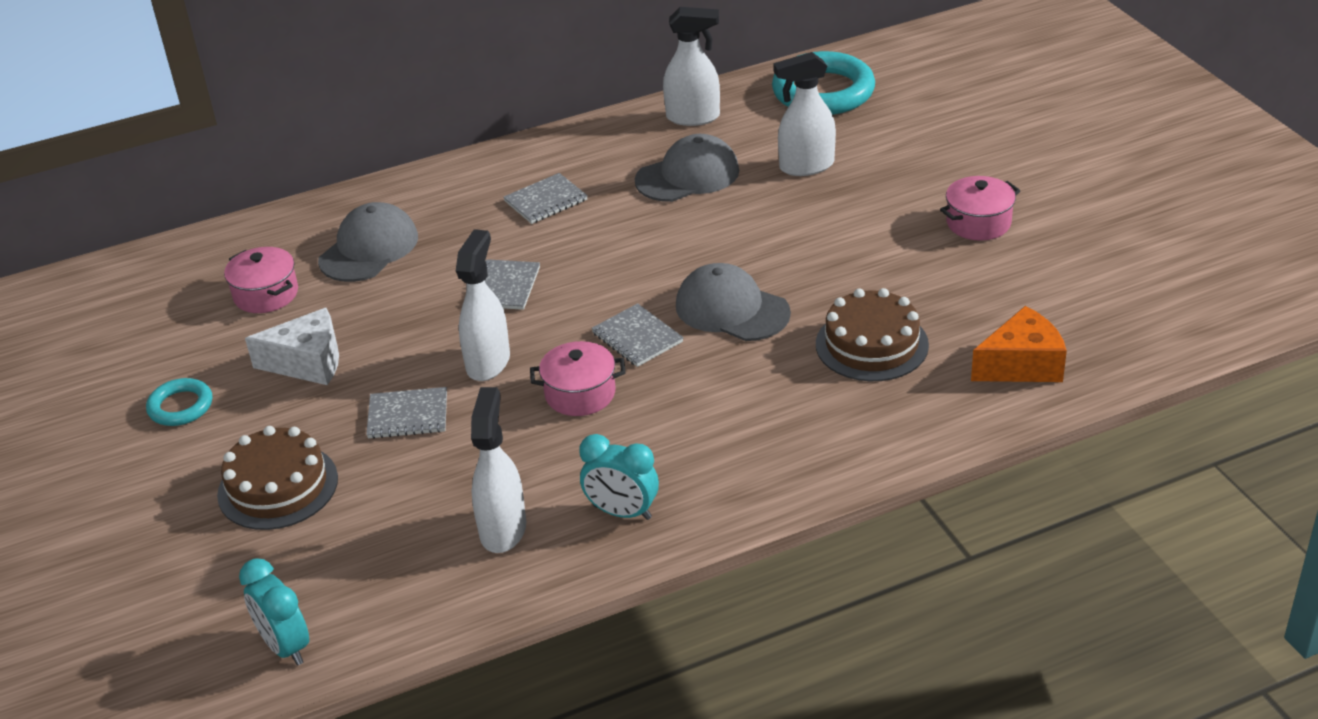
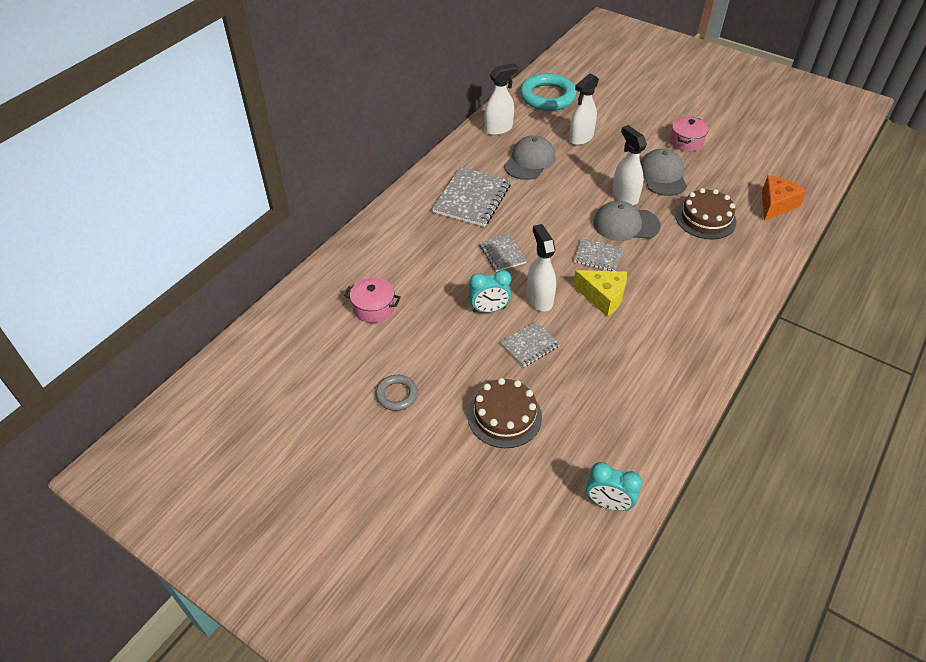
camera: 35 degrees left, 10 degrees up
turquoise ring [146,378,212,426] -> grey ring [375,375,418,411]
white cheese [245,308,339,385] -> none
grey cap [318,202,418,282] -> grey cap moved to [640,149,687,196]
white spray bottle [471,387,526,553] -> white spray bottle moved to [612,125,647,205]
grey notebook [503,173,588,224] -> grey notebook [432,167,511,227], size x1.79
pink pot [530,341,626,416] -> yellow cheese [573,270,627,317]
turquoise clock [579,434,659,520] -> turquoise clock moved to [469,270,512,313]

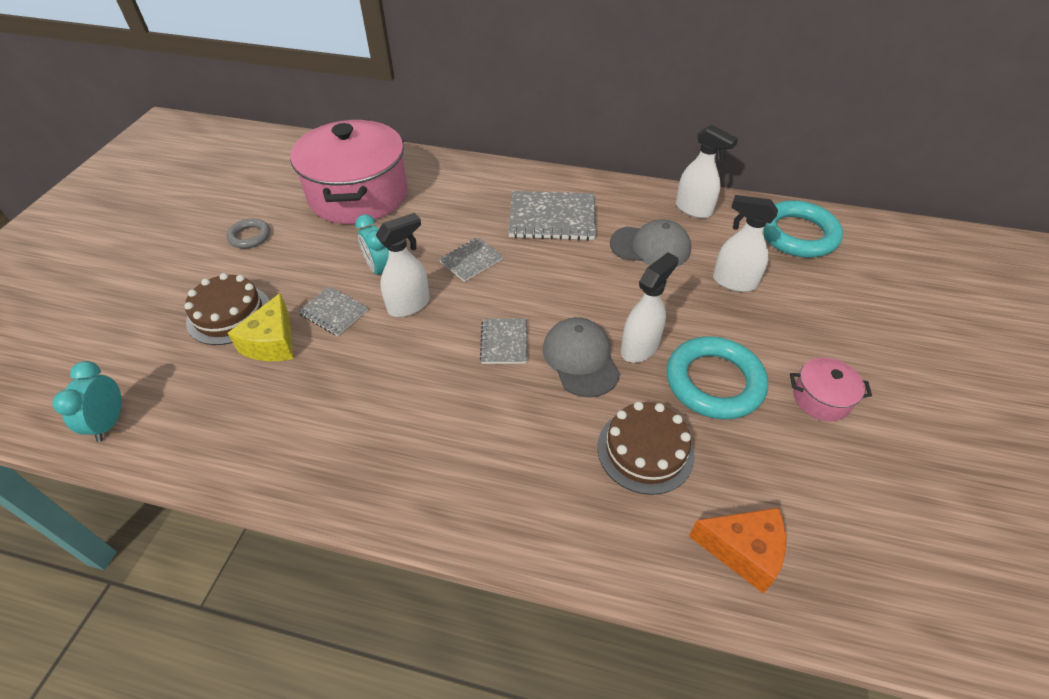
camera: 70 degrees right, 0 degrees up
pink pot [344,278,401,323] -> pink pot [290,120,407,224], size x2.38
yellow cheese [573,270,627,317] -> yellow cheese moved to [228,293,294,361]
grey cap [640,149,687,196] -> turquoise ring [667,336,768,419]

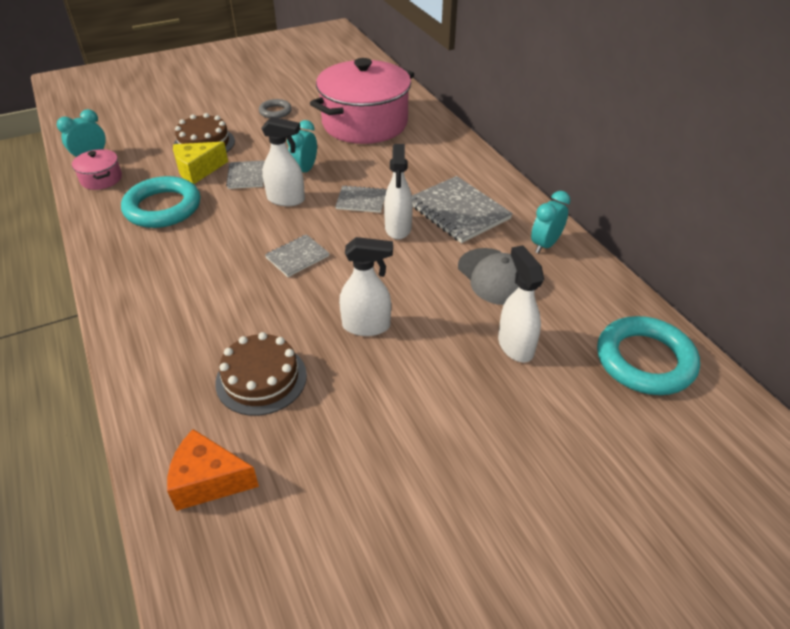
camera: 50 degrees right, 5 degrees down
grey cap [543,317,620,397] -> none
turquoise ring [667,336,768,419] -> turquoise ring moved to [121,176,200,228]
white spray bottle [676,125,738,218] -> white spray bottle moved to [384,144,413,240]
orange cheese [689,508,786,594] -> orange cheese turned 120 degrees clockwise [167,429,259,511]
pink pot [790,358,872,421] -> pink pot moved to [72,149,122,190]
none -> turquoise clock [531,191,570,253]

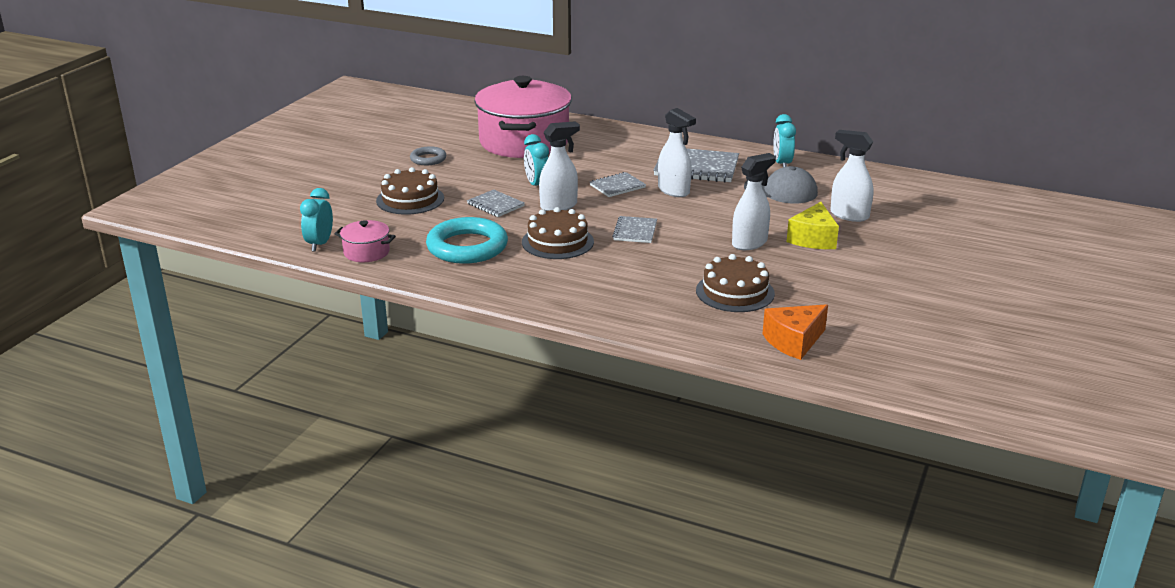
camera: 40 degrees left, 15 degrees down
yellow cheese [173,142,228,184] -> yellow cheese moved to [786,202,839,249]
turquoise ring [597,316,700,395] -> none
none -> brown cake [522,207,594,259]

